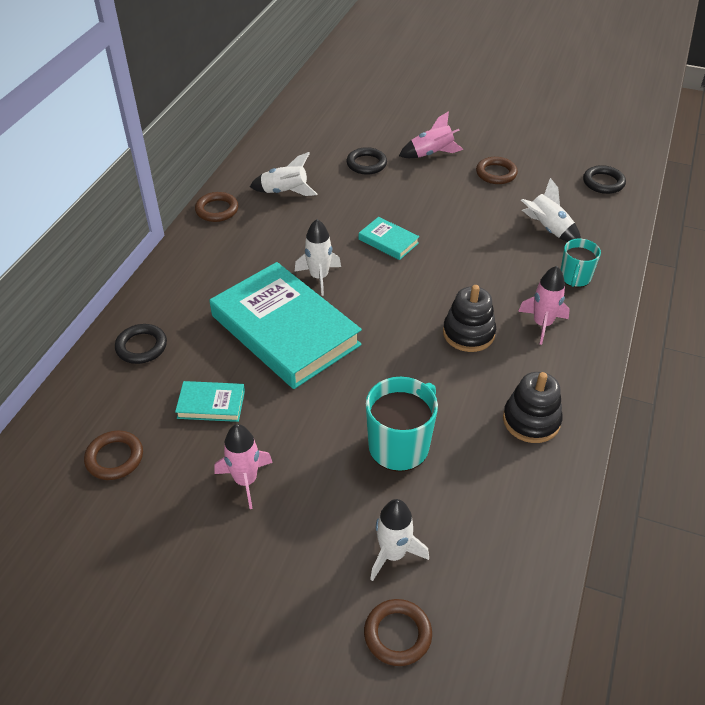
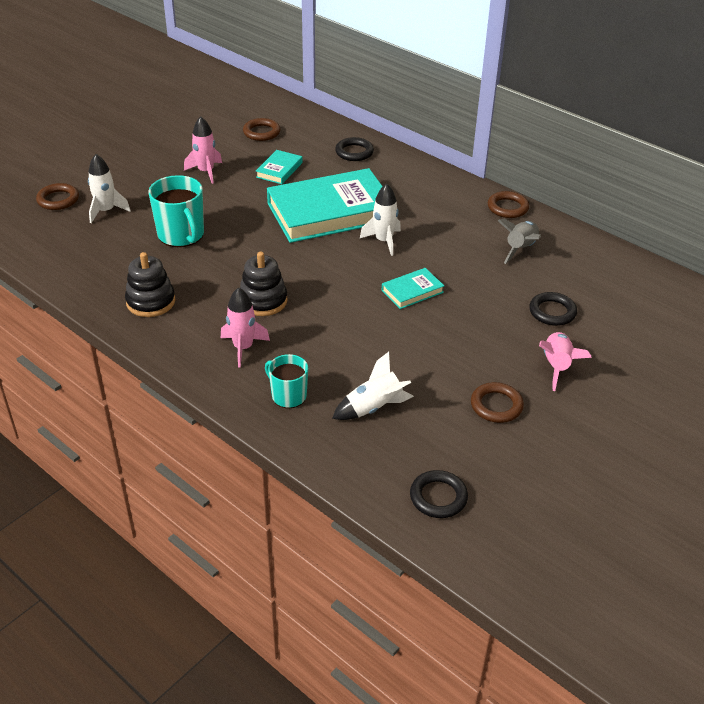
camera: 110 degrees right, 5 degrees down
white rocket [250,152,318,196] -> grey rocket [498,219,541,264]

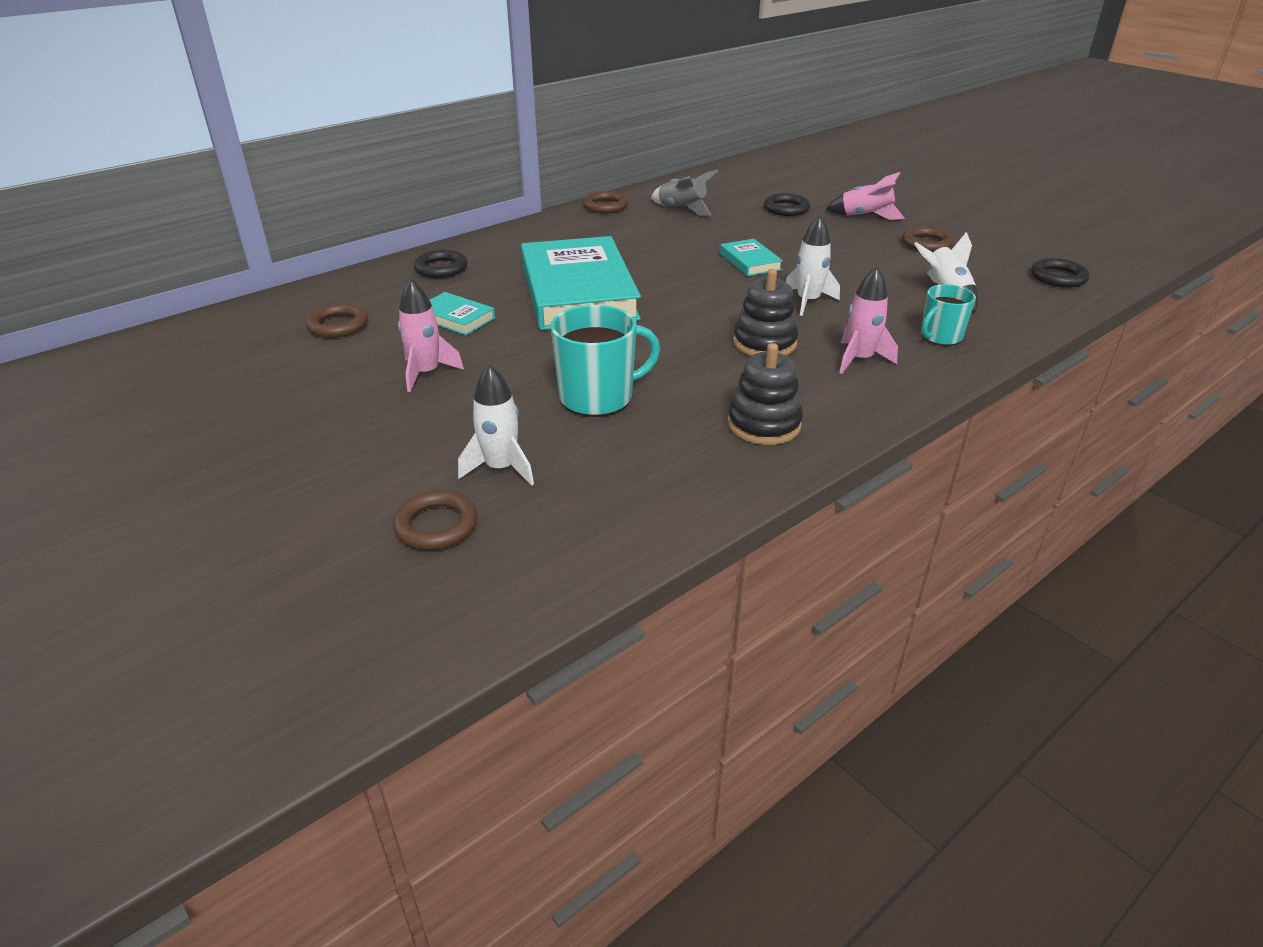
camera: 80 degrees left, 5 degrees down
white rocket [360,183,401,256] -> white rocket moved to [786,216,840,316]

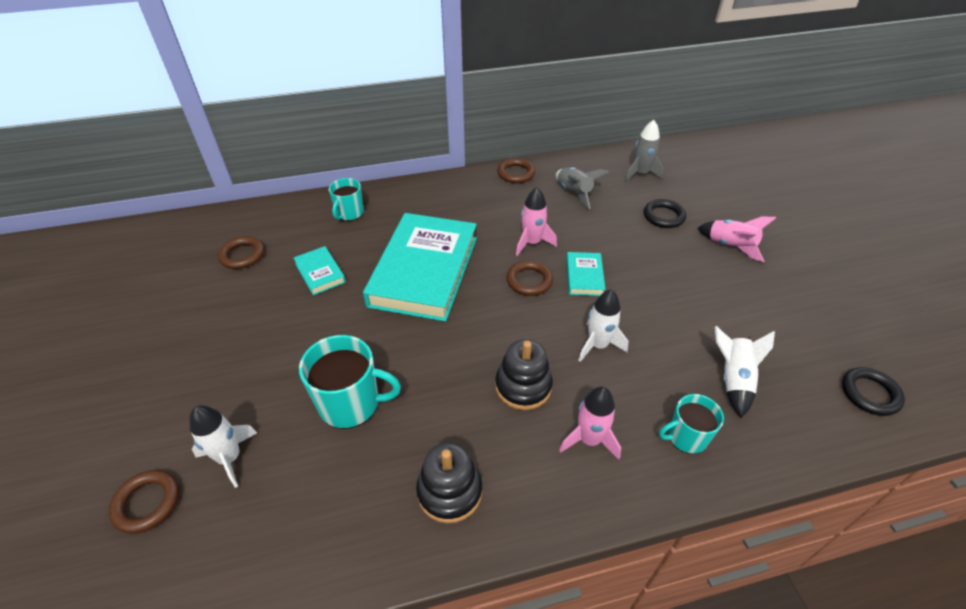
camera: 25 degrees right, 10 degrees up
pink rocket [398,279,464,393] -> pink rocket moved to [516,187,557,256]
black ring [414,250,468,278] -> turquoise mug [329,178,364,221]
brown ring [902,226,954,252] -> brown ring moved to [507,260,553,296]
none -> grey rocket [625,120,664,181]

